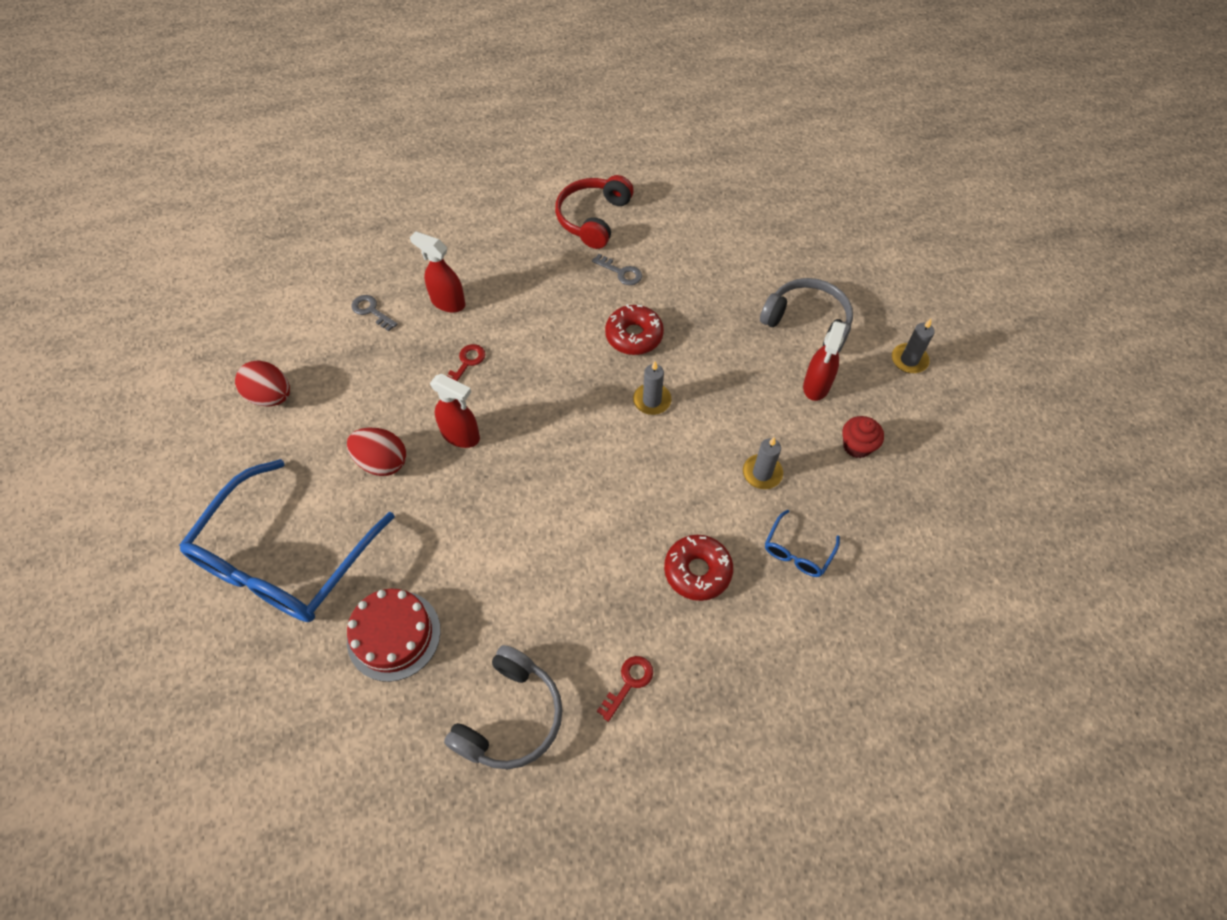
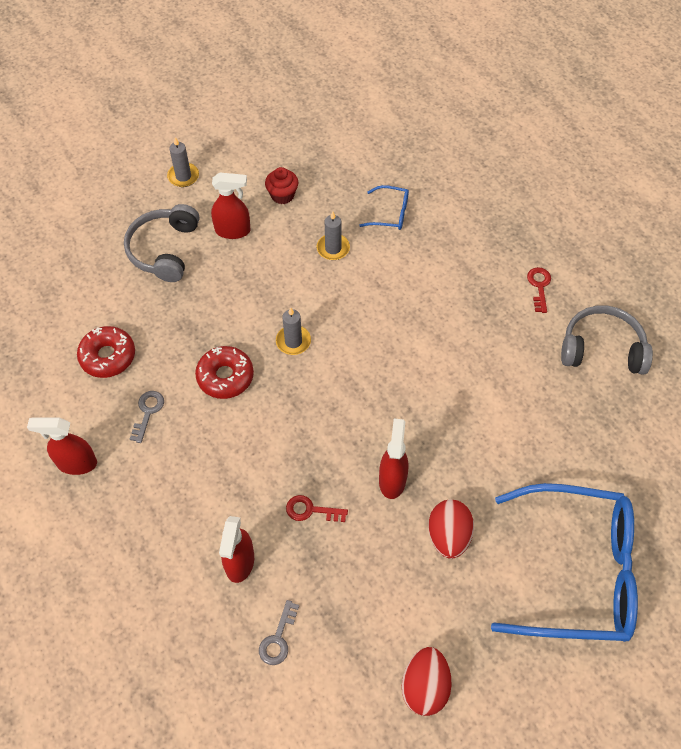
camera: 110 degrees left, 0 degrees up
red cake [347,589,441,682] -> none
red headphones [555,175,634,249] -> red spray bottle [27,418,97,475]
red key [597,656,653,722] -> red key turned 75 degrees clockwise [527,267,551,313]
red donut [664,535,733,601] -> red donut moved to [77,326,135,378]

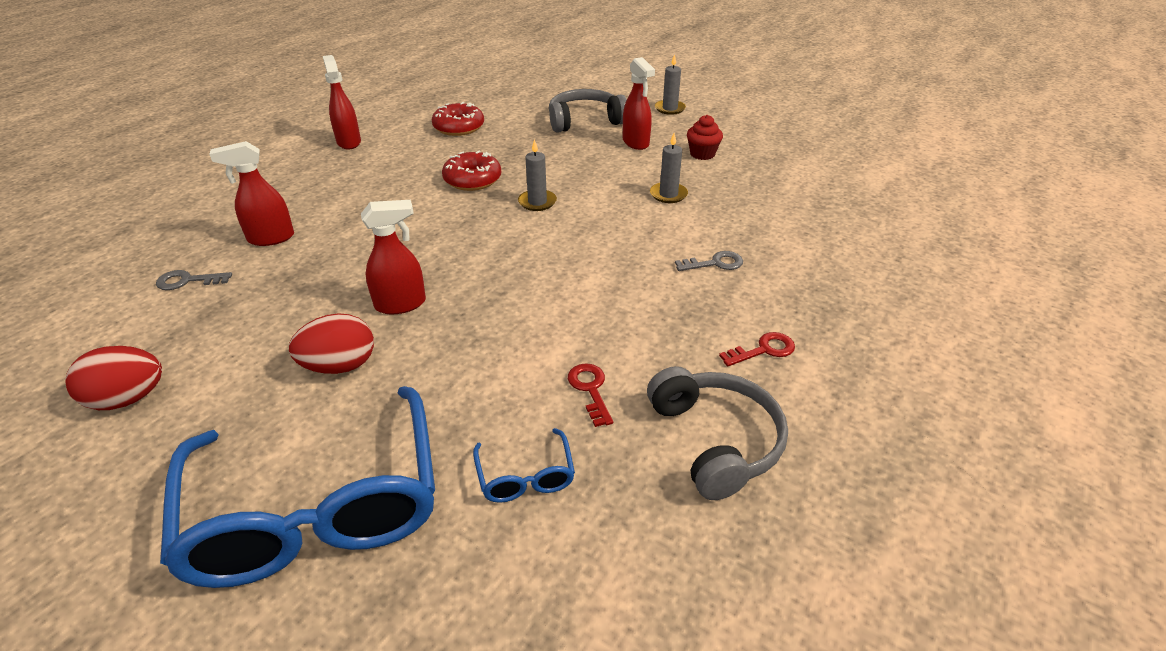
camera: 65 degrees right, 20 degrees down
grey key [130,391,164,443] -> grey key moved to [675,251,743,271]
red key [286,495,348,522] -> red key moved to [568,363,613,427]
blue glasses [359,185,409,230] -> blue glasses moved to [473,428,575,503]

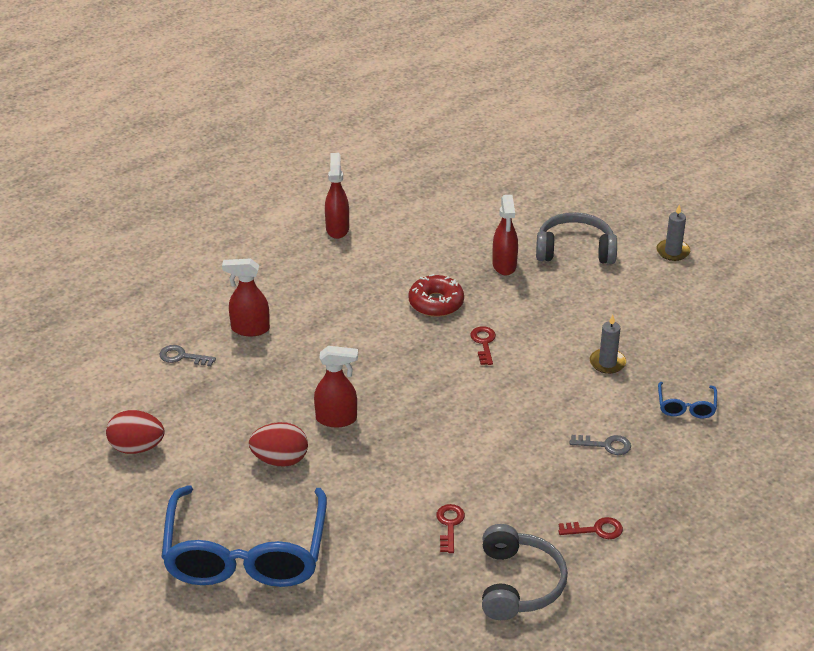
camera: 20 degrees right, 0 degrees up
red donut [432,102,484,136] -> none
blue glasses [473,428,575,503] -> blue glasses moved to [658,382,717,418]
grey candle [518,139,557,211] -> red key [470,326,496,365]
red spray bottle [623,57,655,150] -> red spray bottle moved to [492,195,518,275]
red cupcake [687,115,723,160] -> none

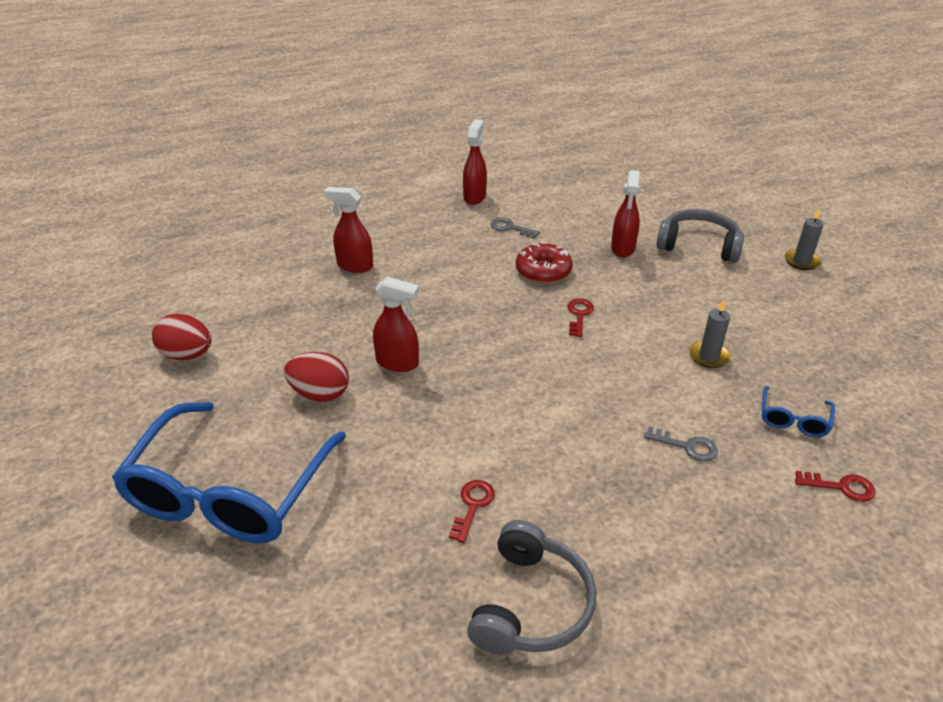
camera: 15 degrees right, 0 degrees up
grey key [159,345,216,366] -> grey key moved to [490,217,540,239]
red key [558,517,623,539] -> red key moved to [795,471,876,502]

